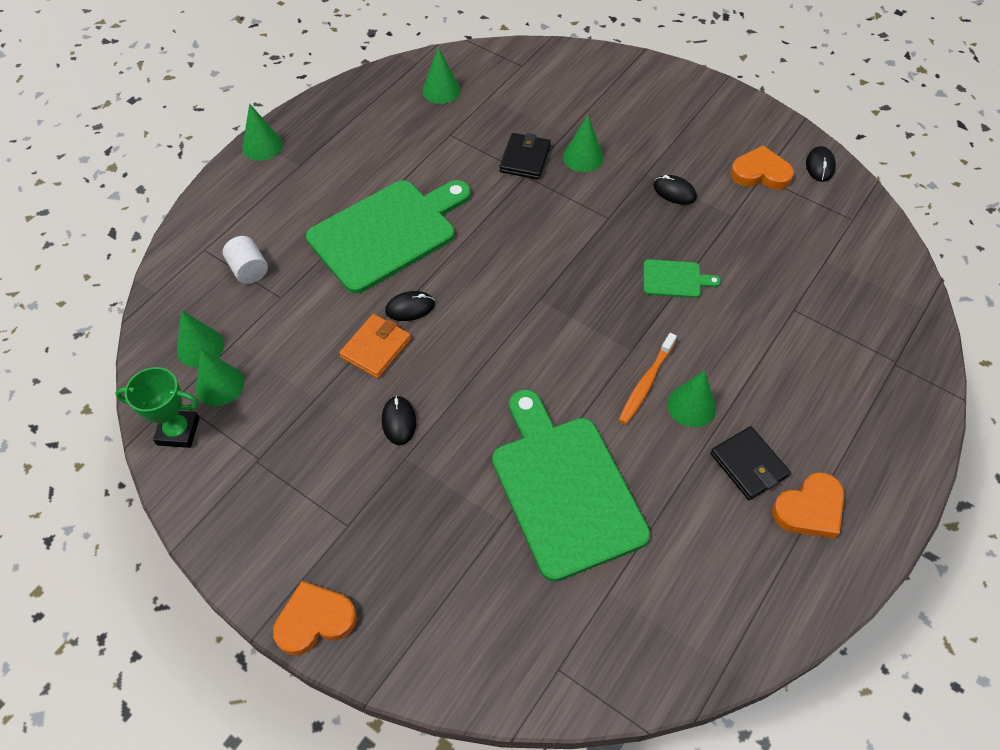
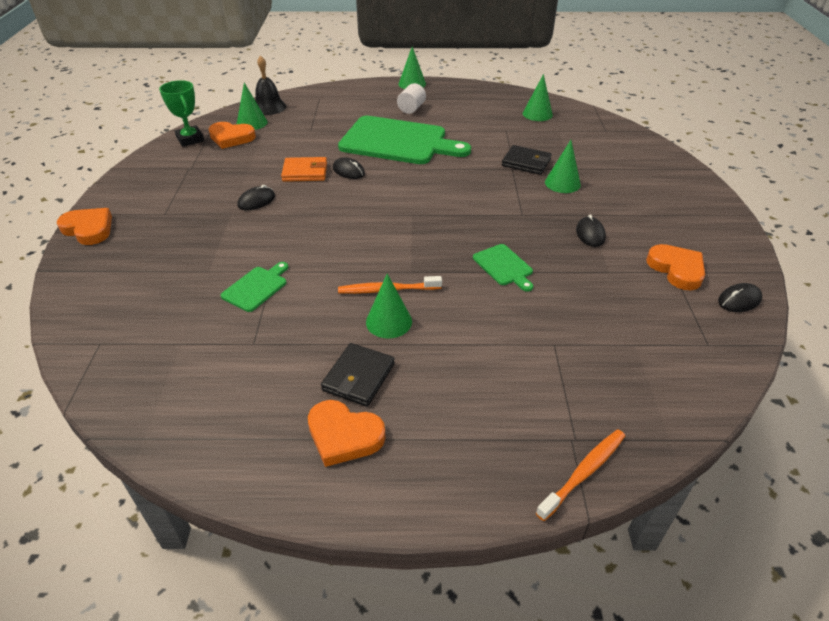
camera: 55 degrees right, 15 degrees down
green cone [196,349,244,406] -> orange heart [209,122,256,149]
white cylinder [223,236,268,284] -> white cylinder moved to [397,83,426,114]
green cutting board [492,389,650,582] -> green cutting board [221,262,288,312], size x0.43
black wallet [499,133,551,179] -> black wallet turned 45 degrees clockwise [502,145,552,175]
none -> black bell [255,55,286,115]
none -> orange toothbrush [536,429,625,521]

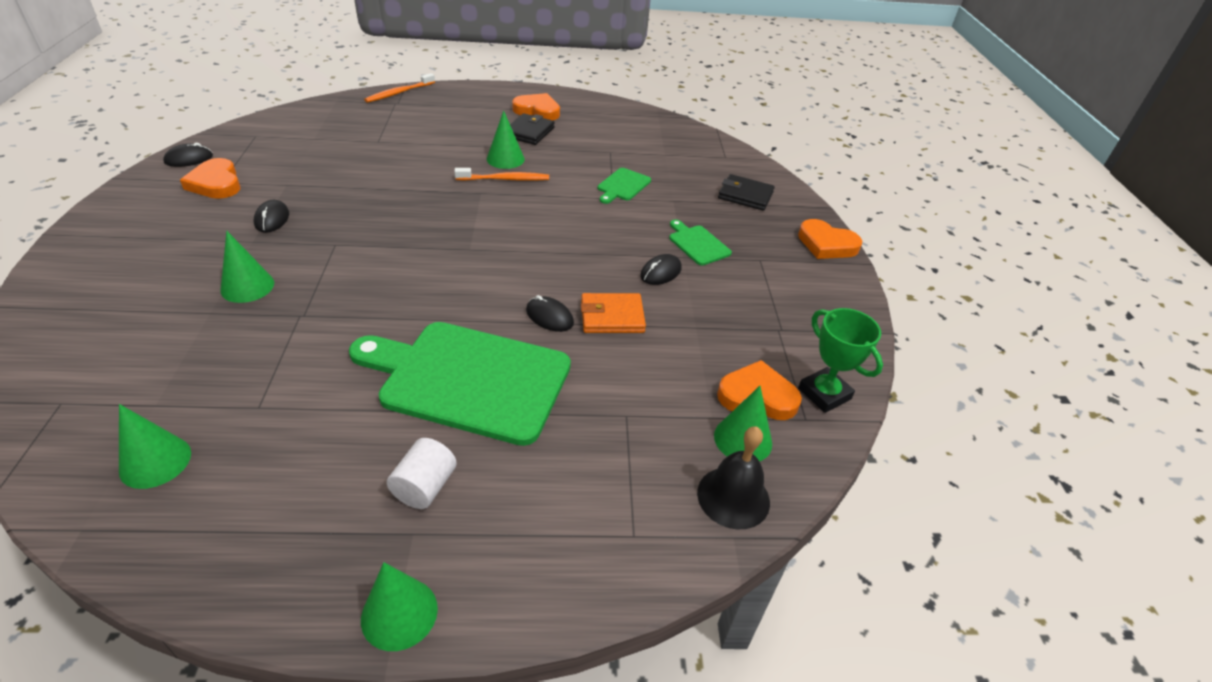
camera: 175 degrees right, 0 degrees up
green cutting board [473,244,533,292] -> green cutting board moved to [669,220,732,266]
black wallet [502,145,552,175] -> black wallet moved to [718,174,775,211]

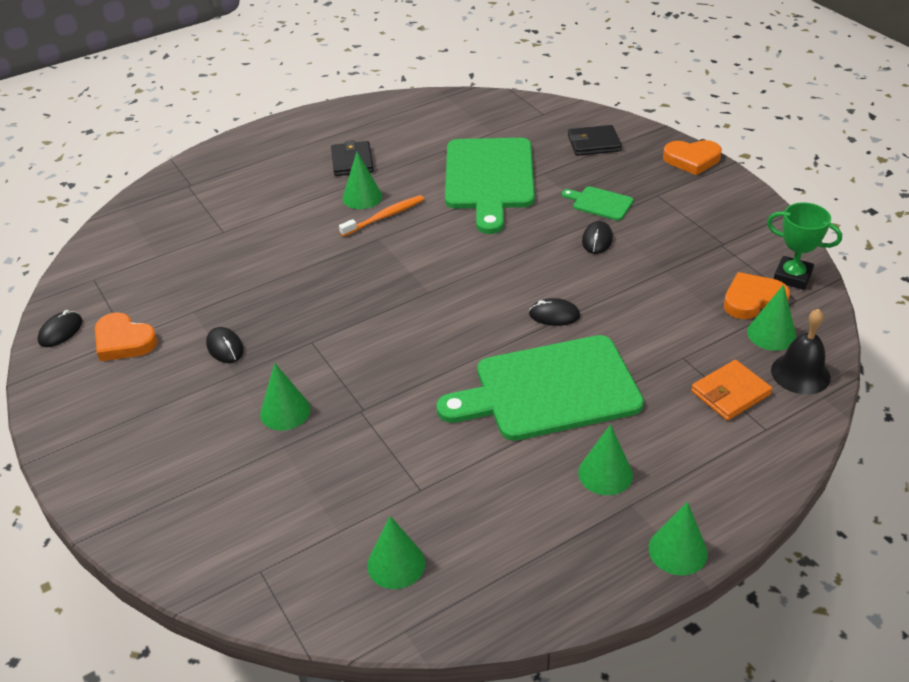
camera: 25 degrees left, 0 degrees up
orange toothbrush [364,73,435,103] -> none
white cylinder [387,438,457,509] -> green cone [578,424,633,495]
orange heart [512,93,560,120] -> none
orange wallet [581,293,646,333] -> orange wallet moved to [691,360,772,421]
green cutting board [598,168,651,204] -> green cutting board [445,138,535,234], size x2.30

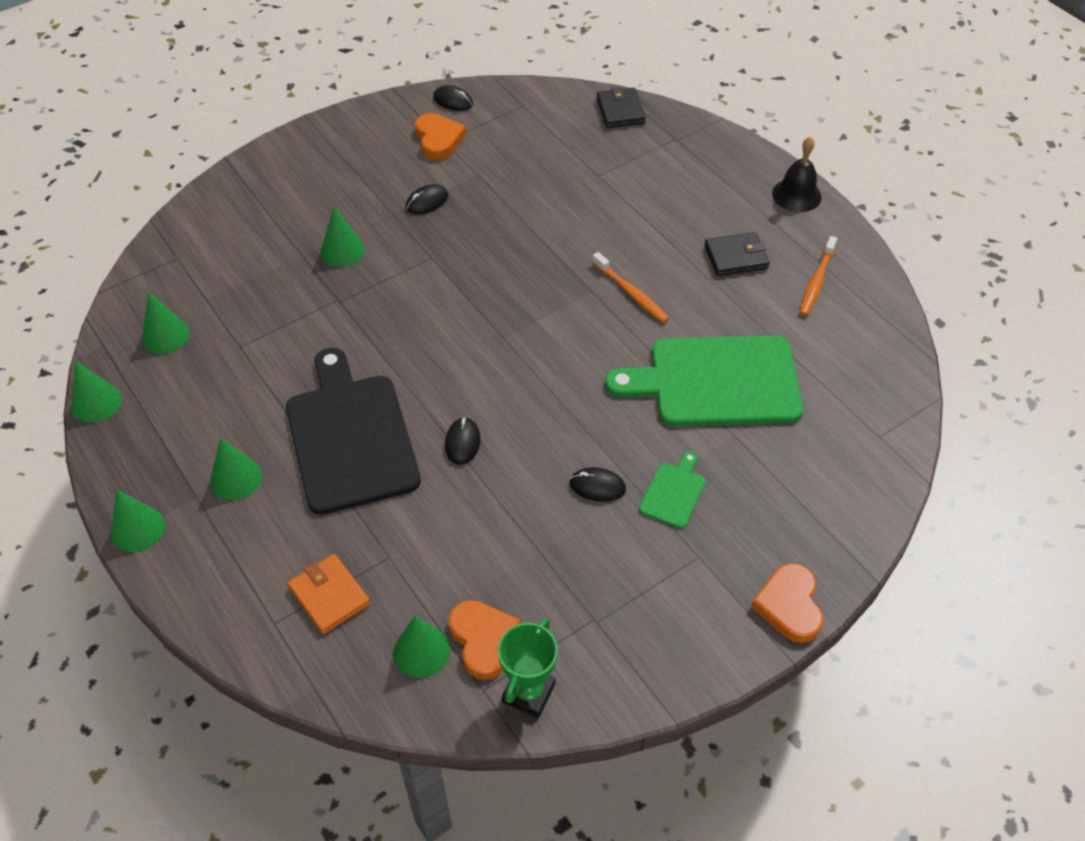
camera: 85 degrees right, 10 degrees up
orange heart [95,312,158,361] -> orange heart turned 135 degrees clockwise [415,113,466,160]
green cone [342,152,382,209] -> green cone moved to [72,360,122,423]
green cutting board [437,335,644,441] -> black cutting board [286,348,421,515]
black wallet [568,125,622,156] -> black wallet moved to [596,87,646,128]
black bell [771,309,831,395] -> black bell moved to [772,137,822,212]
none -> orange toothbrush [799,236,837,316]

